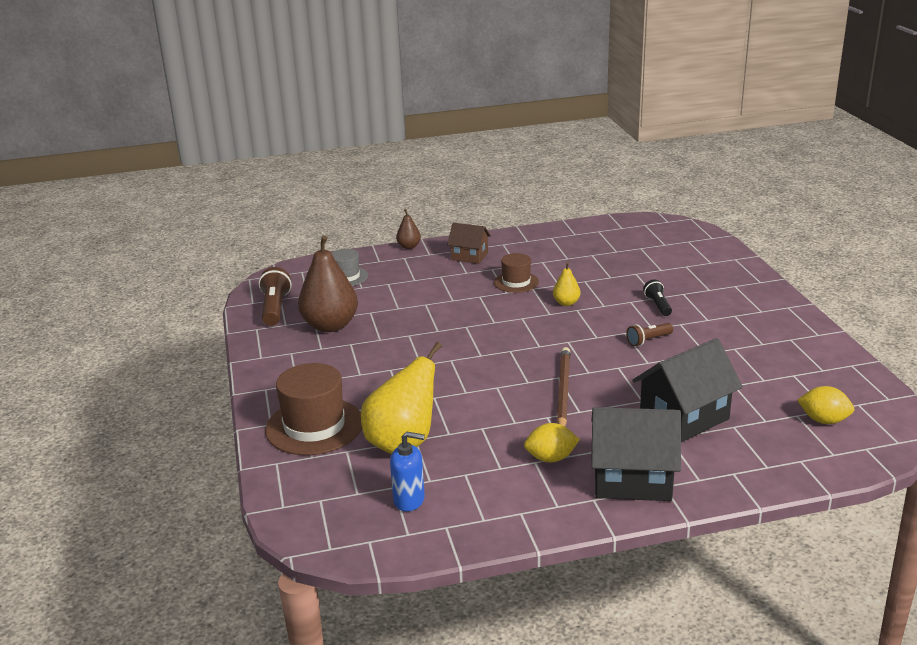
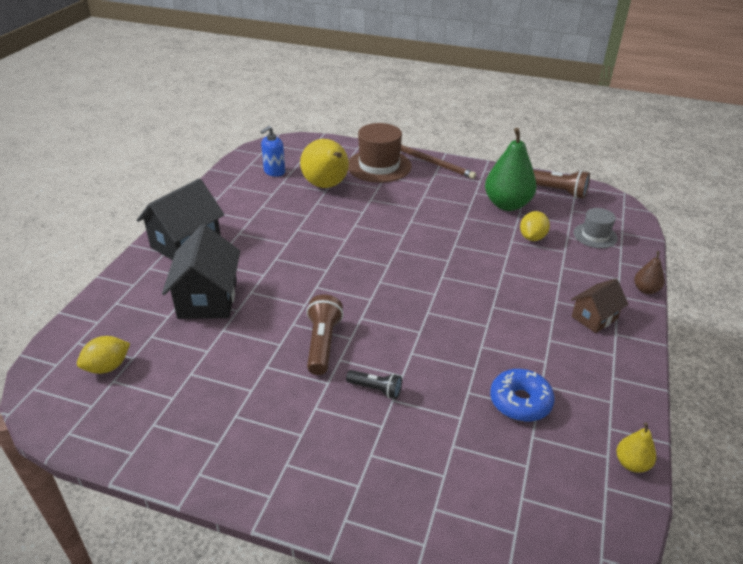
camera: 120 degrees right, 10 degrees up
brown pear [298,235,358,332] -> green pear [485,128,537,211]
brown hat [494,253,539,293] -> none
yellow lemon [524,423,580,462] -> yellow lemon moved to [520,211,550,241]
yellow pear [553,262,581,306] -> yellow pear moved to [616,422,656,473]
brown pencil [557,347,570,426] -> brown pencil moved to [400,145,476,179]
brown flashlight [626,323,673,346] -> brown flashlight [306,294,343,375], size x1.62
none -> blue donut [490,369,555,422]

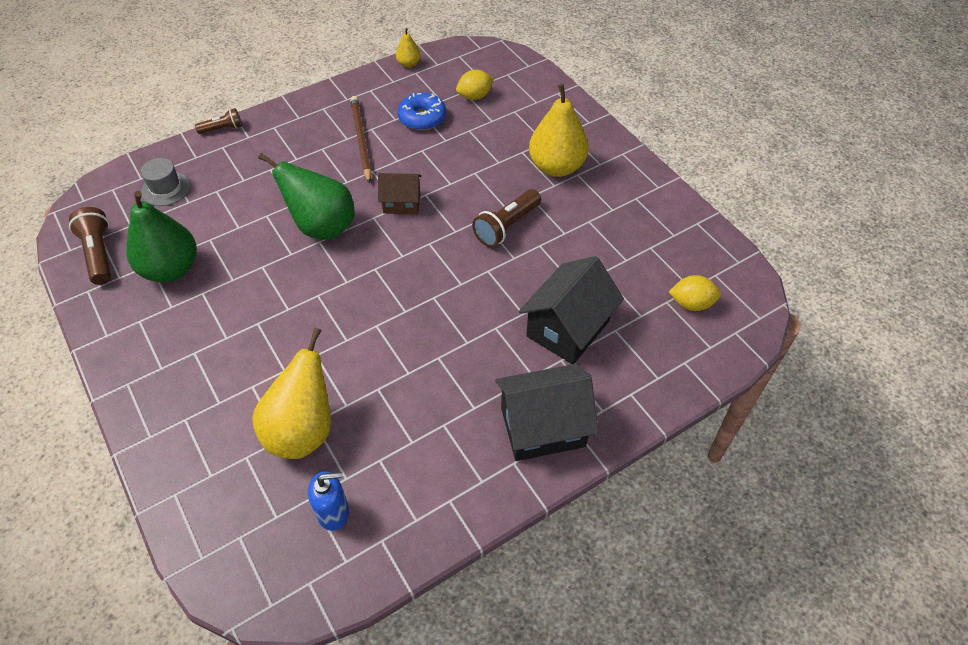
camera: 140 degrees left, 15 degrees up
black flashlight [346,370,402,399] -> none
brown hat [348,123,412,183] -> none
brown pencil [400,145,476,179] -> brown pencil moved to [350,96,372,184]
yellow lemon [520,211,550,241] -> yellow lemon moved to [456,70,494,100]
brown house [571,279,628,333] -> brown house moved to [378,173,422,214]
brown pear [634,251,665,294] -> brown flashlight [195,108,242,134]
none -> green pear [258,153,354,240]
none -> yellow pear [529,84,589,177]

